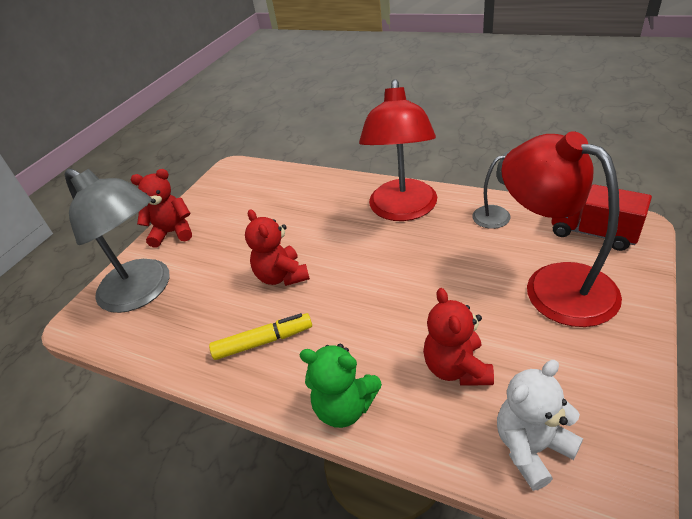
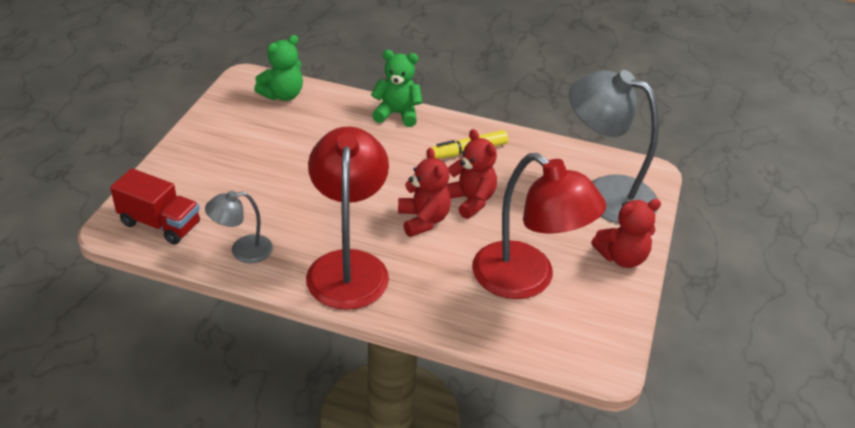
camera: 165 degrees right, 0 degrees up
red teddy bear [423,288,494,386] -> red teddy bear moved to [398,148,451,237]
white teddy bear [497,360,583,491] -> green teddy bear [254,35,303,101]
red lamp [501,131,622,327] -> red lamp moved to [472,153,606,299]

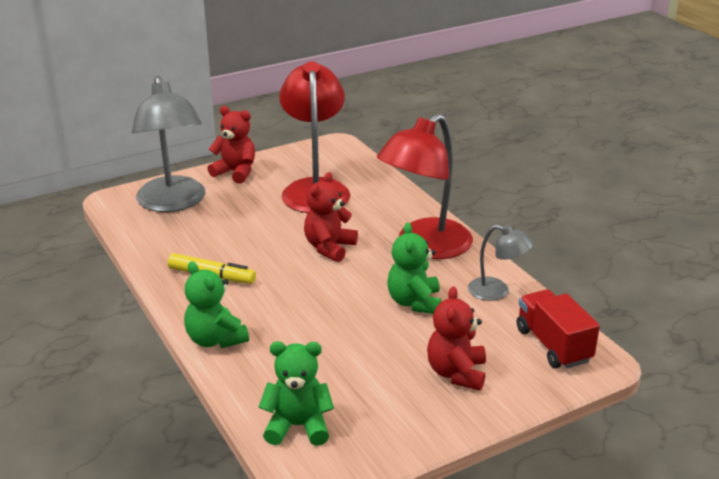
camera: 135 degrees left, 10 degrees down
red teddy bear [446,129,497,219] -> red teddy bear moved to [427,286,486,391]
none -> green teddy bear [387,223,441,314]

